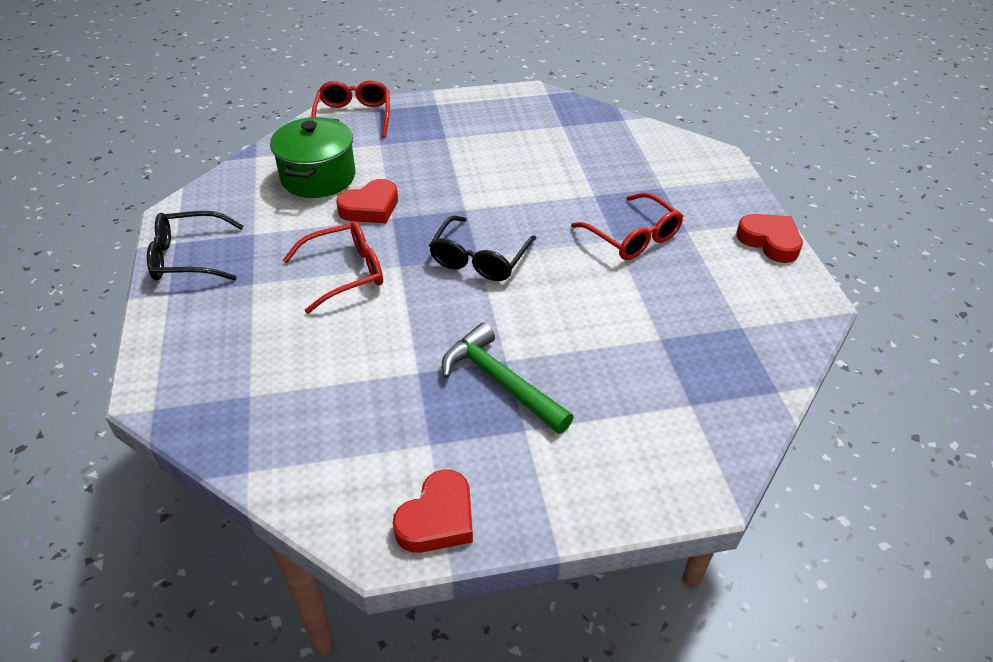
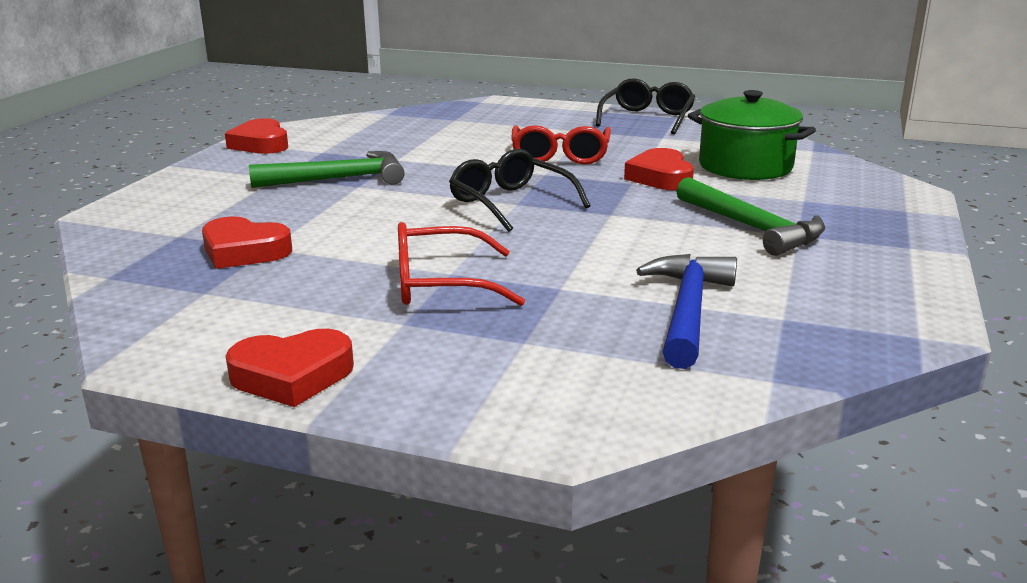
camera: 120 degrees right, 20 degrees down
red glasses [311,80,390,138] -> none
none -> red heart [202,216,292,269]
none -> blue hammer [636,254,737,369]
none -> green hammer [676,177,825,256]

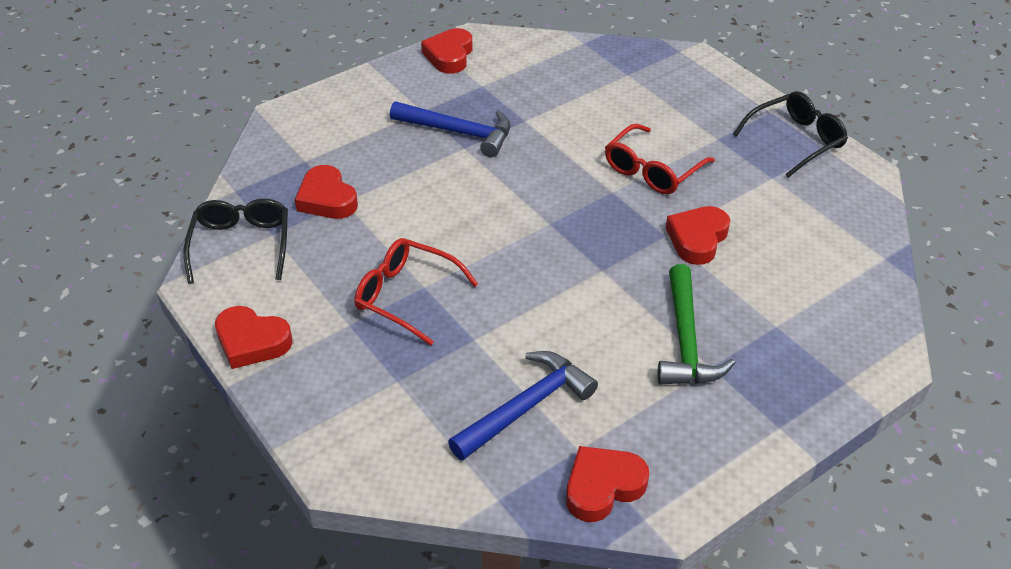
camera: 35 degrees right, 20 degrees up
green hammer [249,151,405,188] -> blue hammer [390,101,510,158]
black glasses [449,149,590,232] -> black glasses moved to [183,198,288,284]
green pot [688,90,816,180] -> none
none -> red heart [566,446,649,522]

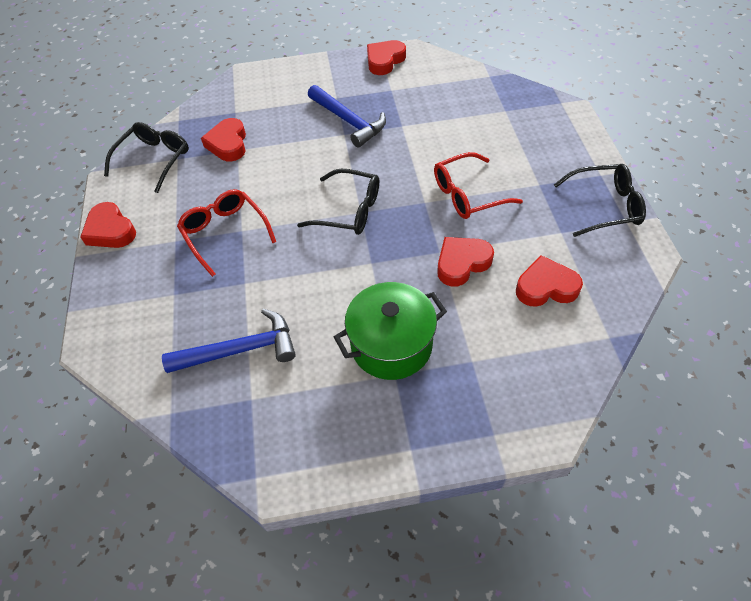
camera: 30 degrees right, 10 degrees up
red heart [566,446,649,522] -> red heart moved to [516,255,583,307]
green hammer [658,264,735,385] -> green pot [334,282,447,380]
none -> black glasses [297,169,379,235]

